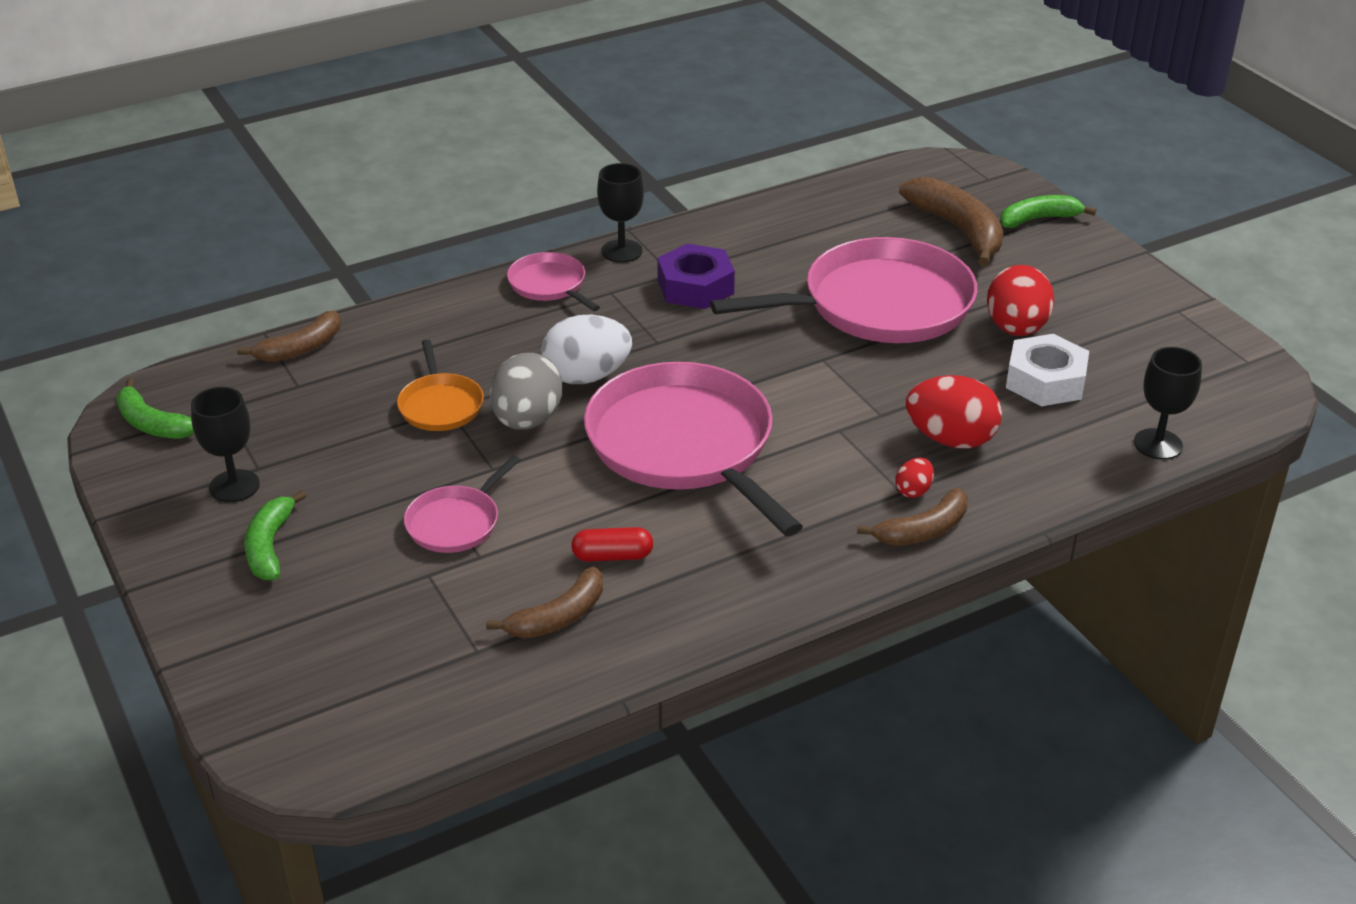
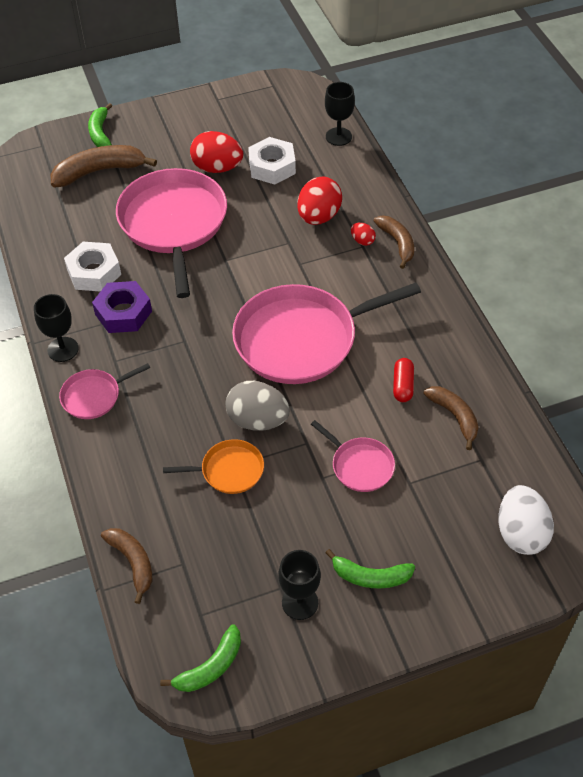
camera: 80 degrees left, 15 degrees up
white egg [541,315,632,384] -> white egg moved to [498,485,554,555]
none -> white nut [64,242,121,291]

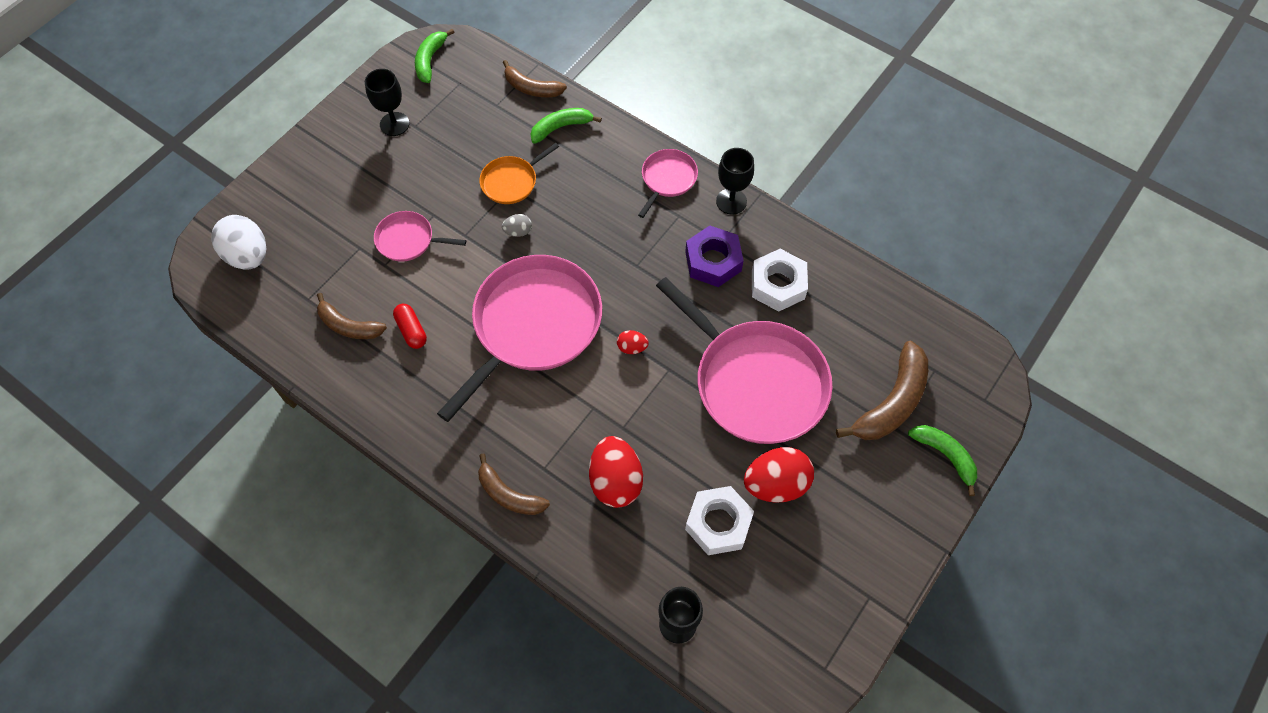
camera: 145 degrees right, 10 degrees up
grey egg [226,381,290,431] -> grey egg [502,214,532,237], size x0.48
green banana [325,549,415,588] -> green banana moved to [530,108,602,144]
red egg [351,223,376,246] -> red egg moved to [617,330,649,354]

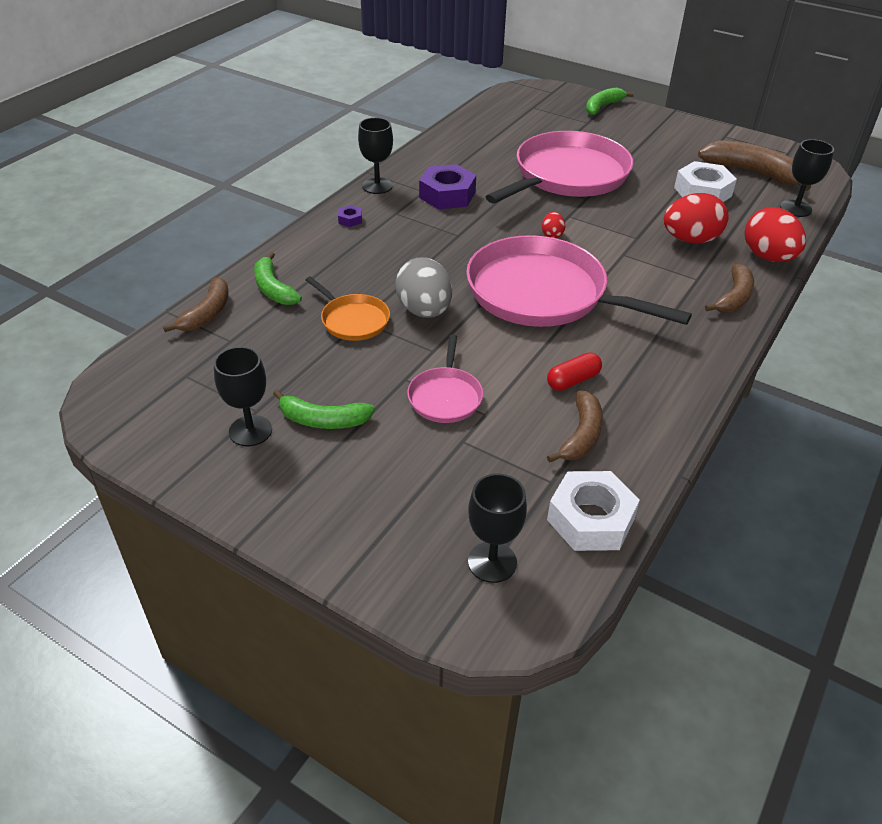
camera: 95 degrees left, 20 degrees down
white egg [211,215,267,270] -> black goblet [468,473,527,583]
green banana [415,29,454,83] -> green banana moved to [273,389,375,429]
grey egg [502,214,532,237] -> grey egg [395,257,452,318], size x2.09
pink pan [638,149,698,218] -> purple nut [338,205,362,227]
red egg [744,447,814,503] -> red egg moved to [744,207,806,262]
white nut [752,249,808,312] -> white nut moved to [547,471,640,551]
brown banana [836,341,928,440] -> brown banana moved to [698,140,811,191]

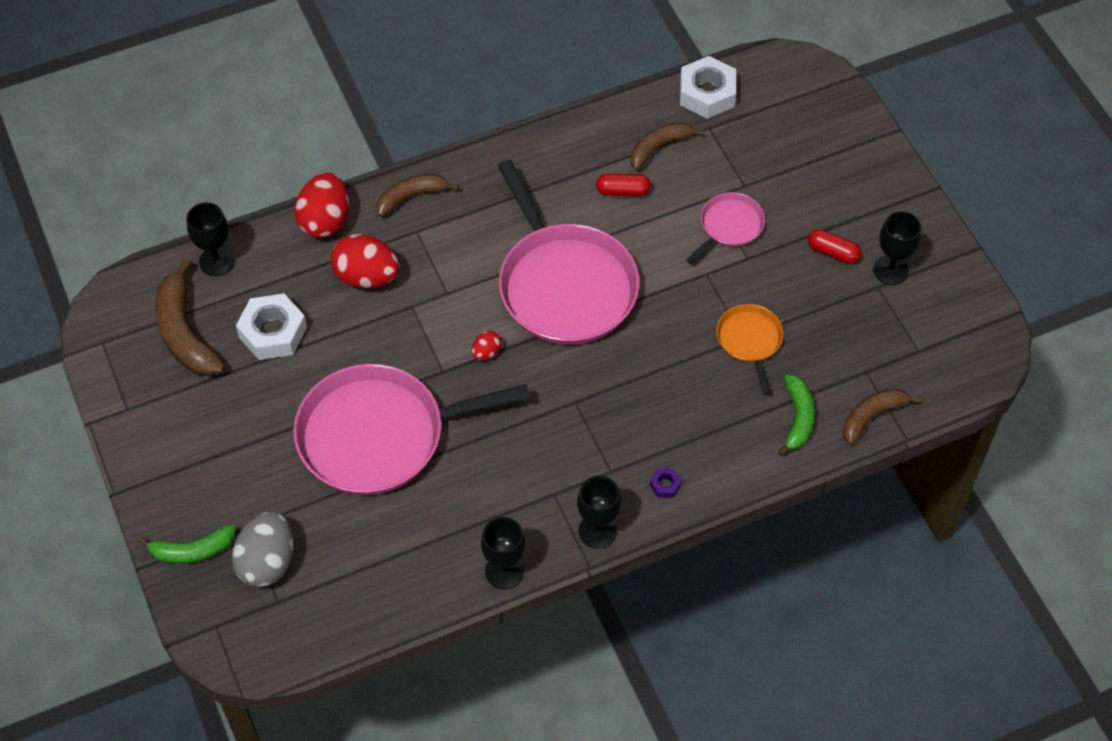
camera: 145 degrees left, 15 degrees up
green banana [273,389,375,429] -> red capsule [808,229,861,264]
grey egg [395,257,452,318] -> grey egg moved to [231,511,293,587]
purple nut [419,164,476,209] -> none
black goblet [468,473,527,583] -> black goblet moved to [481,517,525,590]

